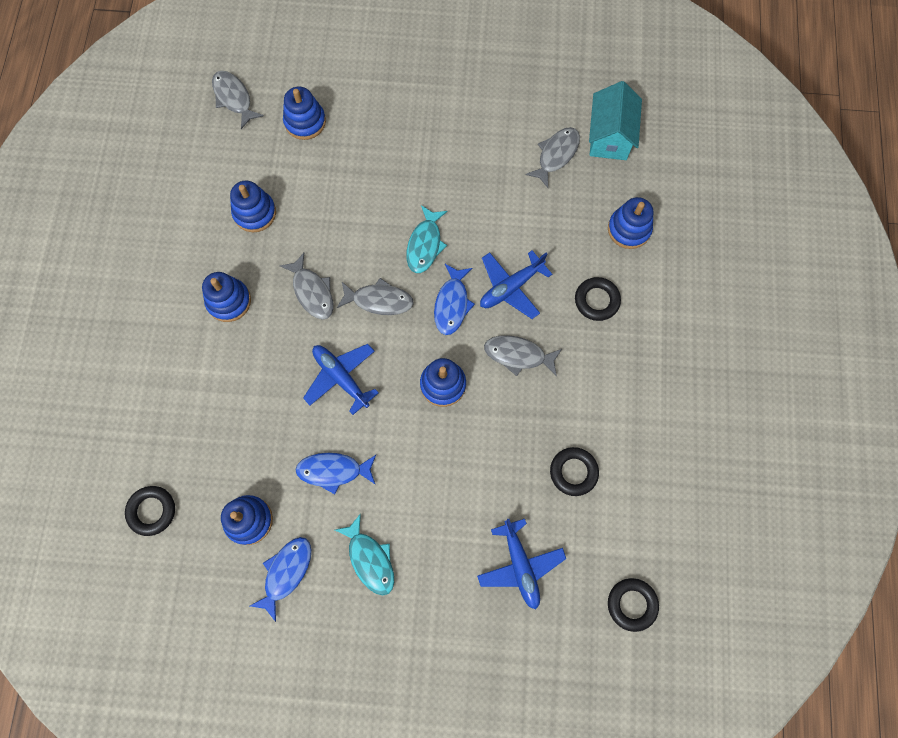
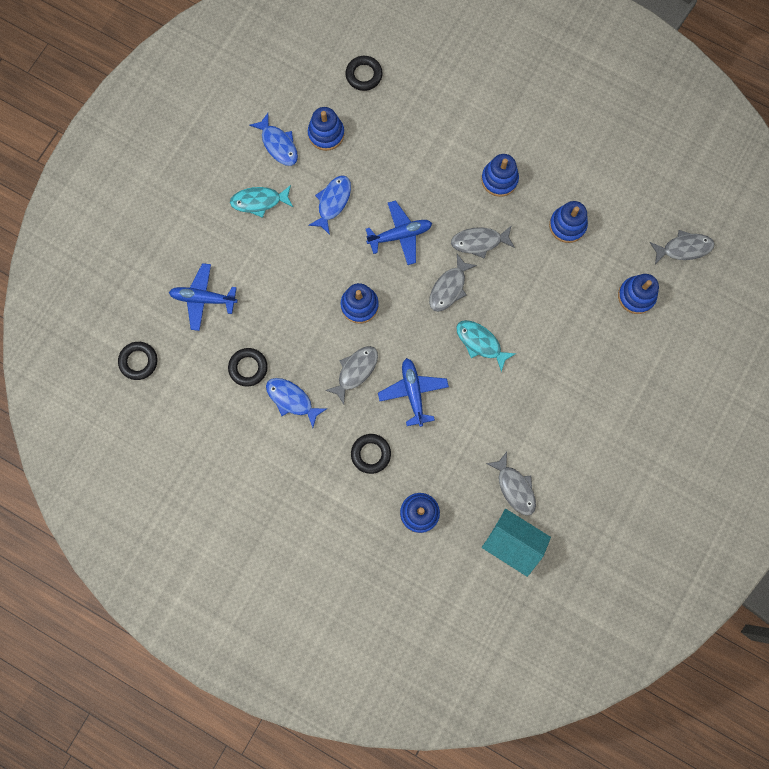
camera: 115 degrees right, 5 degrees up
blue fish [434,264,475,335] -> blue fish moved to [266,378,326,427]

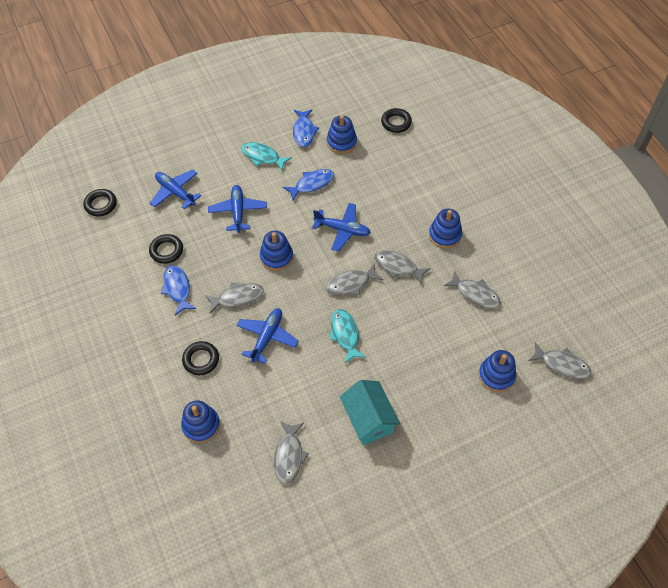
camera: 35 degrees right, 20 degrees down
turquoise house [482,509,551,577] -> turquoise house moved to [340,380,400,445]
blue stacking toy [549,201,588,243] -> grey fish [444,270,501,308]
none -> blue plane [208,185,267,233]

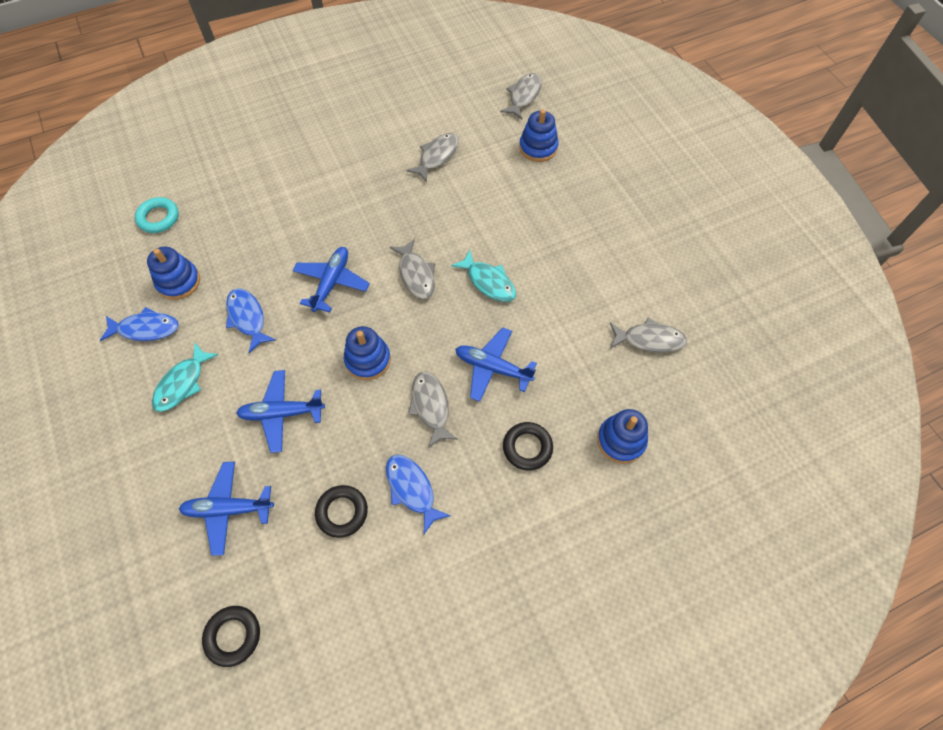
camera: 90 degrees left, 5 degrees up
blue plane [150,169,202,209] -> blue plane turned 45 degrees clockwise [179,462,274,556]
blue fish [161,265,196,315] -> blue fish turned 75 degrees clockwise [386,455,451,534]
turquoise fish [329,309,366,363] -> turquoise fish turned 120 degrees counterclockwise [451,250,516,302]
turquoise house [340,380,400,445] -> none
grey fish [374,250,431,285] -> none
black ring [381,108,412,133] -> turquoise ring [135,197,179,233]
blue stacking toy [429,209,462,249] -> none

